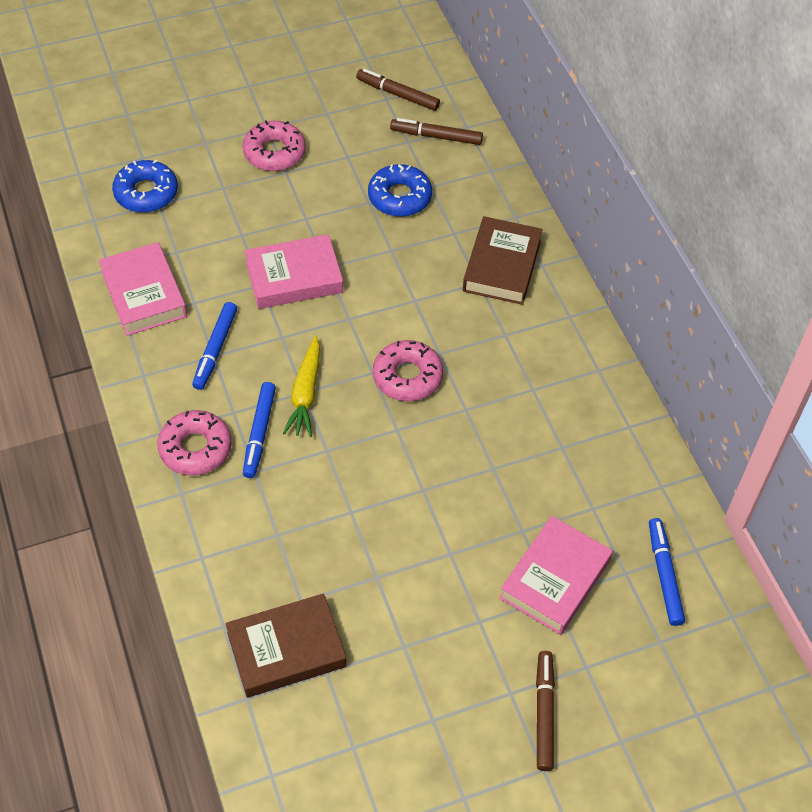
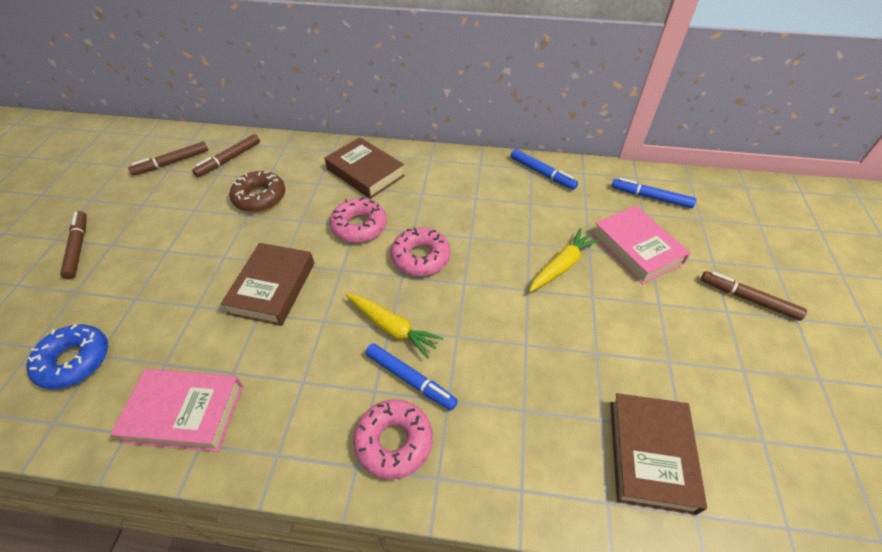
camera: 60 degrees left, 5 degrees down
blue marker [192,302,237,390] -> blue marker moved to [511,149,578,190]
pink donut [242,120,306,171] -> pink donut moved to [330,197,387,243]
pink book [245,234,343,309] -> brown book [221,243,314,326]
blue donut [368,164,432,217] -> brown donut [230,171,285,212]
none -> brown marker [60,211,87,279]
none -> yellow carrot [529,228,600,292]

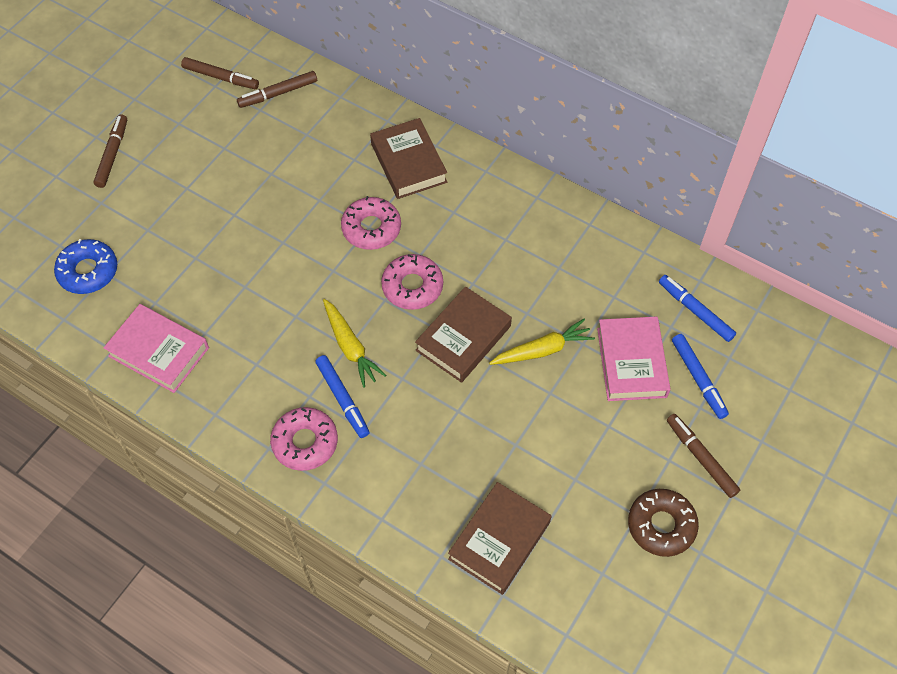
camera: 25 degrees right, 10 degrees up
brown marker [128,142,208,175] -> brown marker turned 150 degrees counterclockwise [181,57,259,89]
brown book [221,243,314,326] -> brown book moved to [415,287,512,383]
brown donut [230,171,285,212] -> brown donut moved to [628,489,699,557]
blue marker [511,149,578,190] -> blue marker moved to [672,334,729,419]

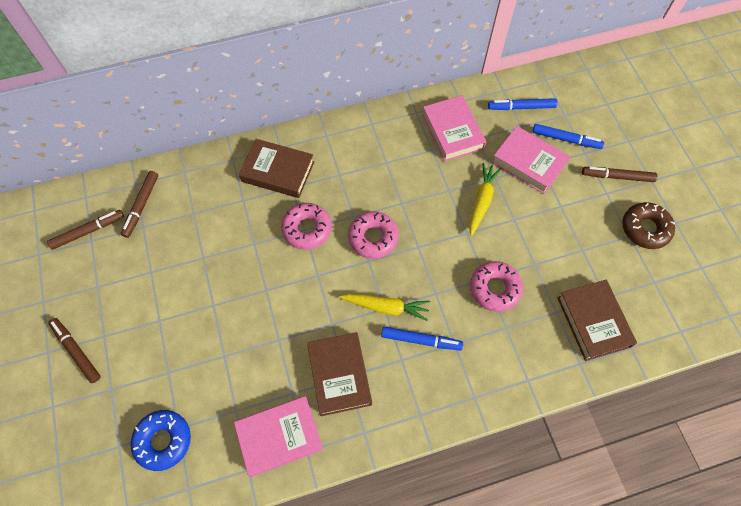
camera: 50 degrees left, 5 degrees up
pink donut [270,407,338,471] -> pink donut moved to [470,261,523,312]
brown book [415,287,512,383] -> brown book moved to [307,332,372,416]
none -> pink book [422,95,486,162]

